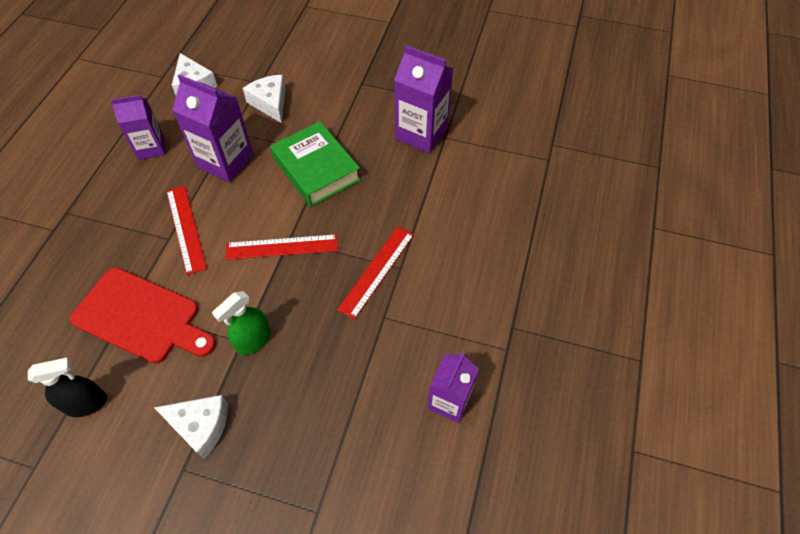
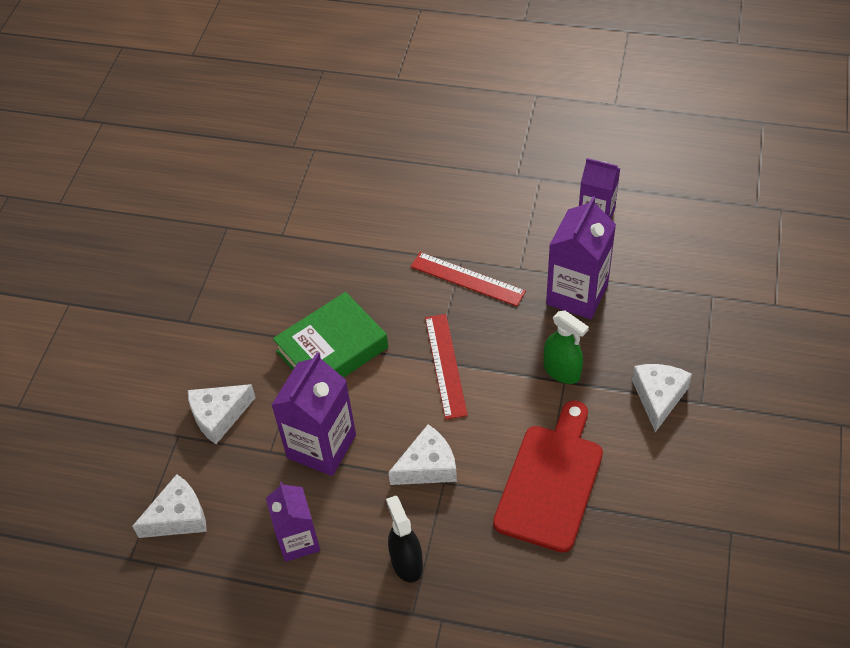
camera: 90 degrees left, 5 degrees down
black spray bottle [28,358,107,417] -> black spray bottle moved to [386,495,423,583]
red ruler [167,186,207,275] -> white cheese [388,424,457,485]
purple carton [394,45,453,153] -> purple carton moved to [546,196,616,319]

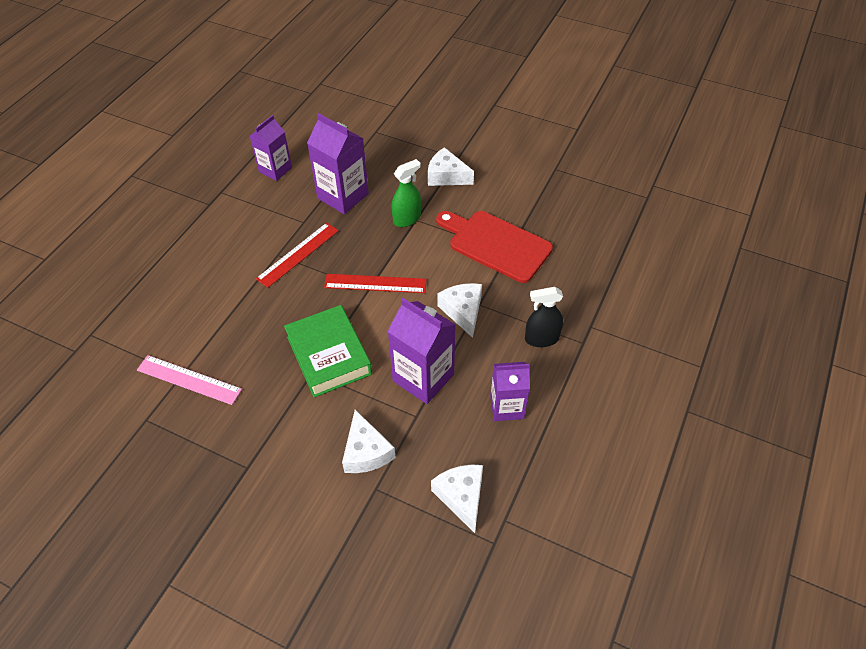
camera: 80 degrees left, 0 degrees up
none -> pink ruler [137,355,242,405]

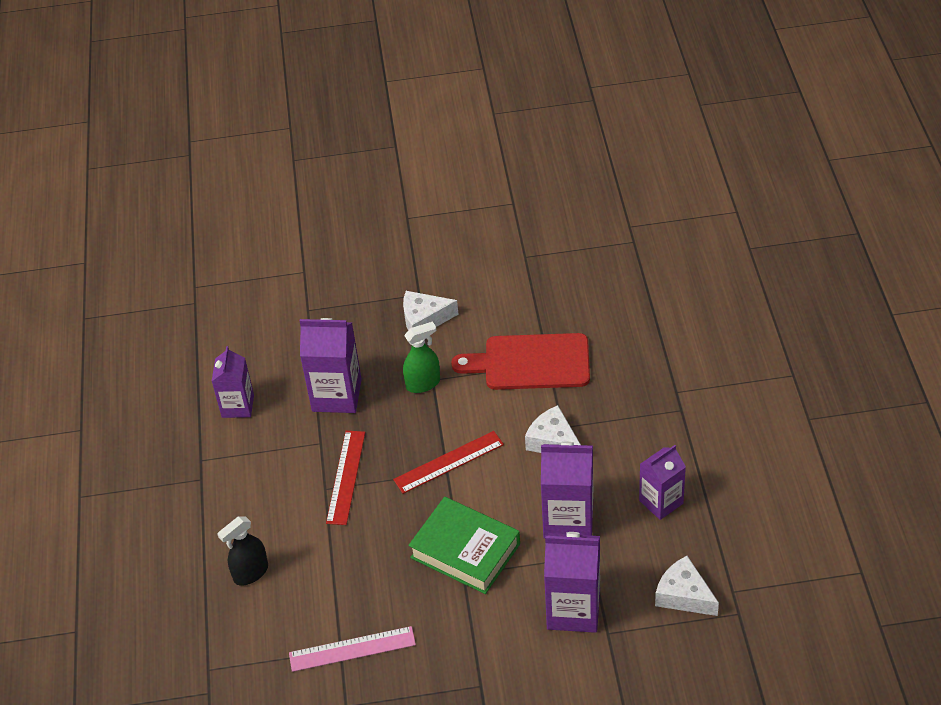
camera: 30 degrees left, 5 degrees down
white cheese [342,410,396,473] -> purple carton [544,532,600,633]
green spray bottle [391,159,421,227] -> green spray bottle turned 45 degrees clockwise [403,322,440,393]
black spray bottle [525,287,563,347] -> black spray bottle moved to [217,516,268,586]

